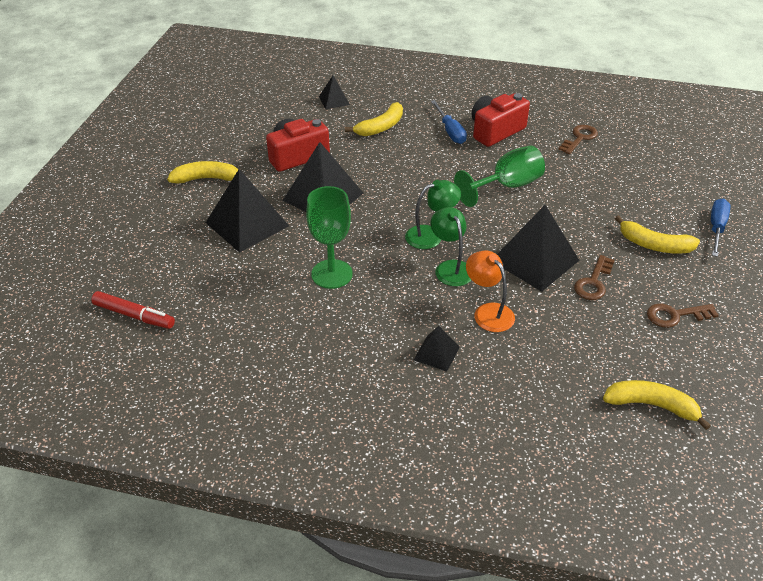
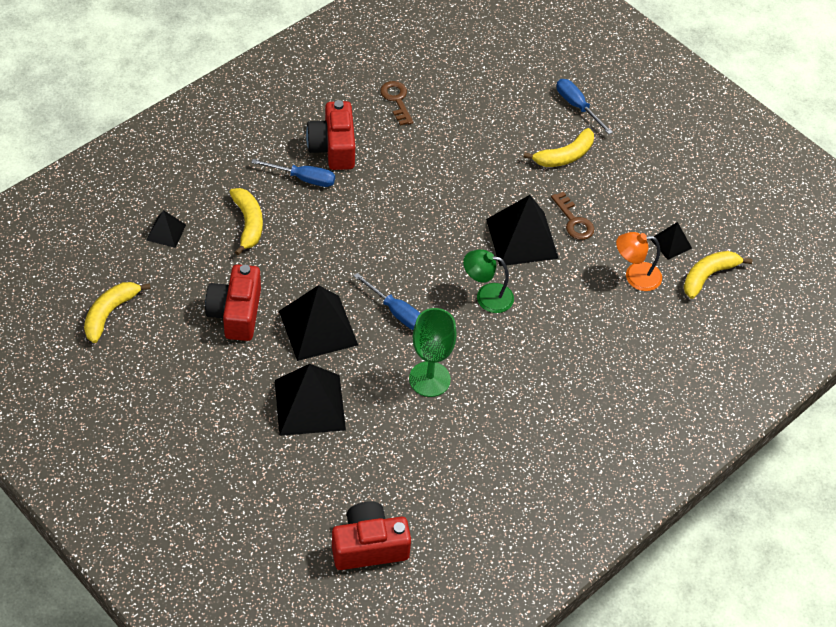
camera: 60 degrees left, 10 degrees up
red marker [91,291,175,329] -> red camera [332,501,411,570]
yellow banana [167,161,238,184] -> yellow banana moved to [84,282,151,343]
green lamp [405,180,461,249] -> none
black pyramid [414,326,460,372] -> black pyramid moved to [650,222,692,260]
green goblet [454,146,545,207] -> none
orange lamp [466,250,515,332] -> orange lamp moved to [616,232,662,291]
brown key [647,304,719,328] -> none
none -> blue screwdriver [354,273,420,330]

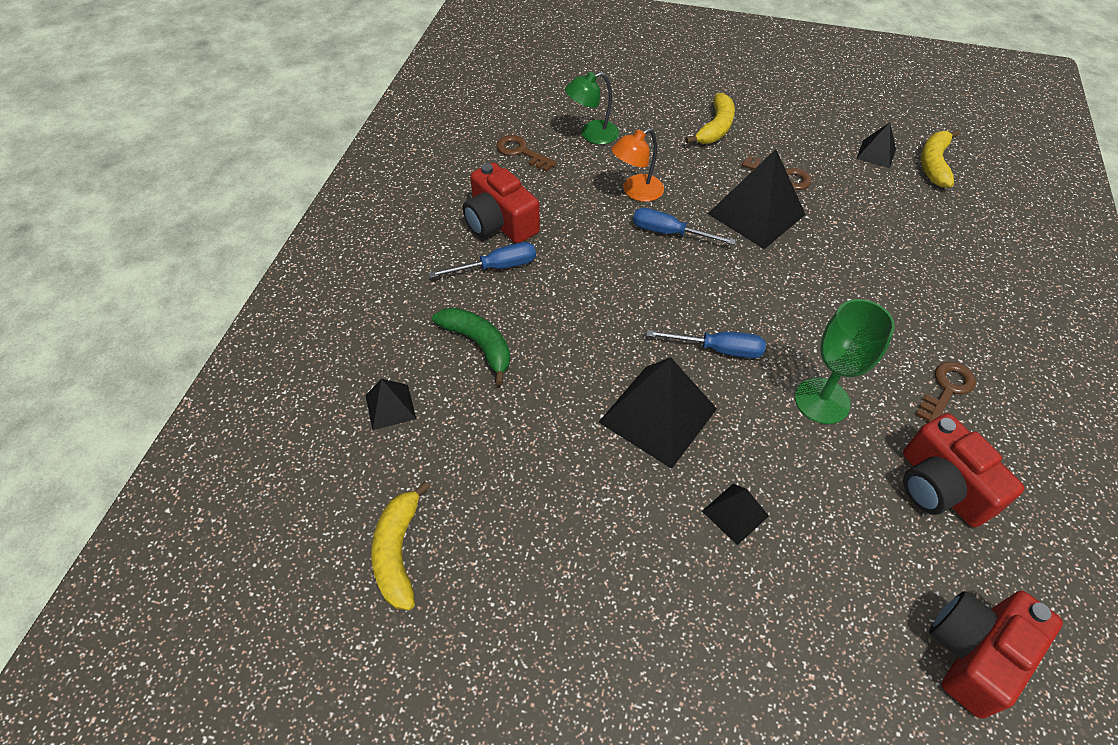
camera: 30 degrees left, 0 degrees up
red camera [205,264,261,341] -> red camera moved to [903,413,1025,527]
yellow banana [230,188,263,256] -> green banana [432,307,510,385]
black pyramid [275,364,346,436] -> black pyramid [702,484,769,545], size x0.51
green lamp [463,249,514,313] -> green lamp moved to [565,72,619,145]
blue screwdriver [556,79,613,134] -> blue screwdriver moved to [633,208,736,245]
orange lamp [616,232,662,291] -> orange lamp moved to [611,128,664,202]
none -> brown key [916,362,976,423]

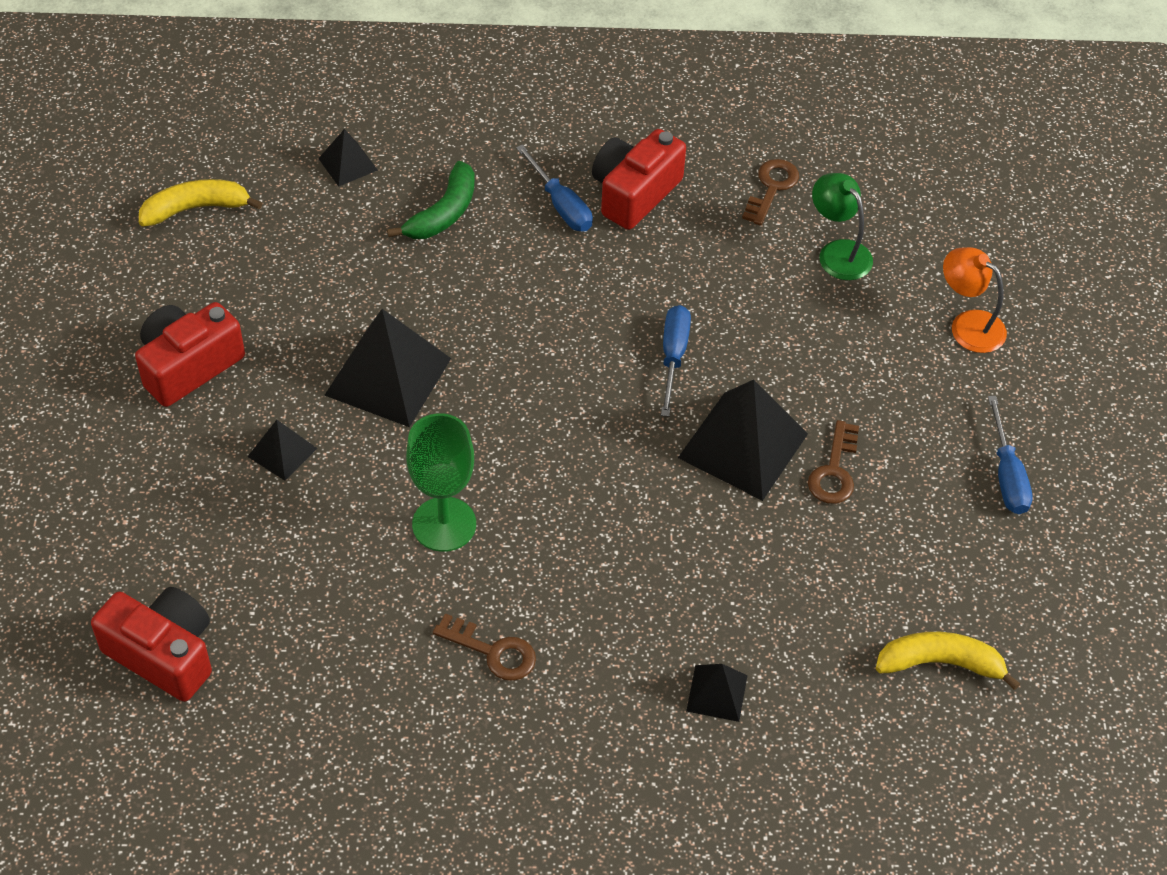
camera: 75 degrees right, 0 degrees up
orange lamp [611,128,664,202] -> orange lamp moved to [943,247,1007,353]
blue screwdriver [647,330,766,358] -> blue screwdriver moved to [988,396,1033,514]
yellow banana [685,93,735,144] -> none
black pyramid [856,122,896,168] -> black pyramid moved to [686,664,748,722]
red camera [903,413,1025,527] -> red camera moved to [135,302,245,407]

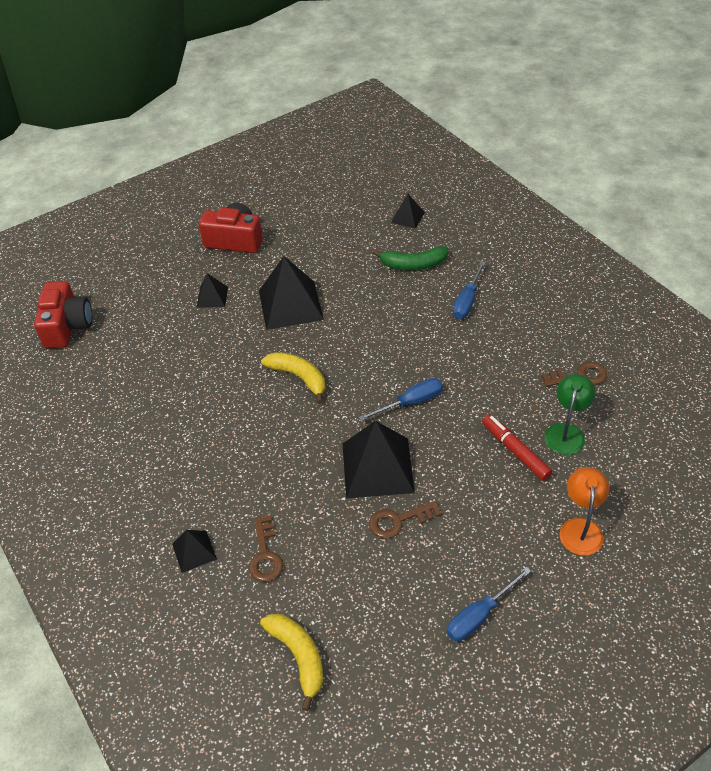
camera: 60 degrees right, 5 degrees down
yellow banana [139,179,262,226] -> yellow banana moved to [261,352,325,404]
green goblet [406,413,476,552] -> none
brown key [433,613,536,681] -> brown key moved to [249,515,283,582]
red camera [592,129,686,230] -> none
none -> red marker [482,414,553,481]

